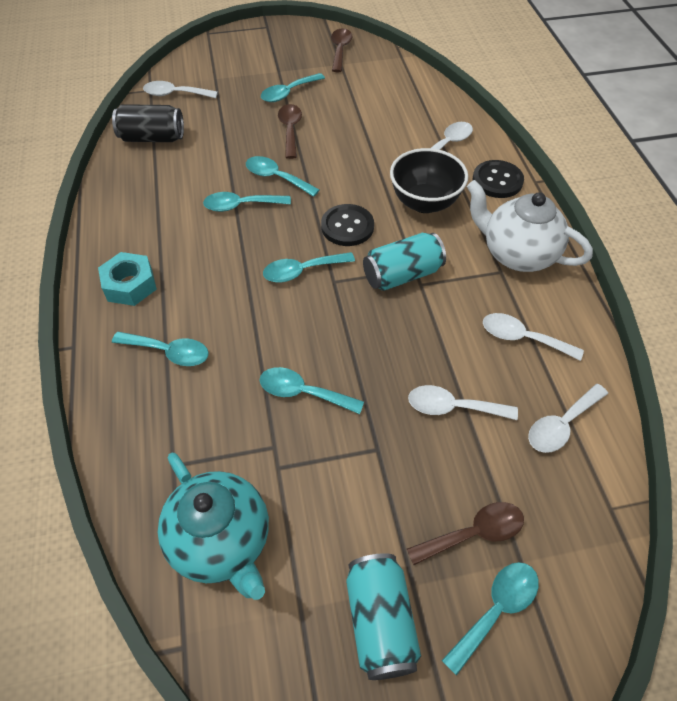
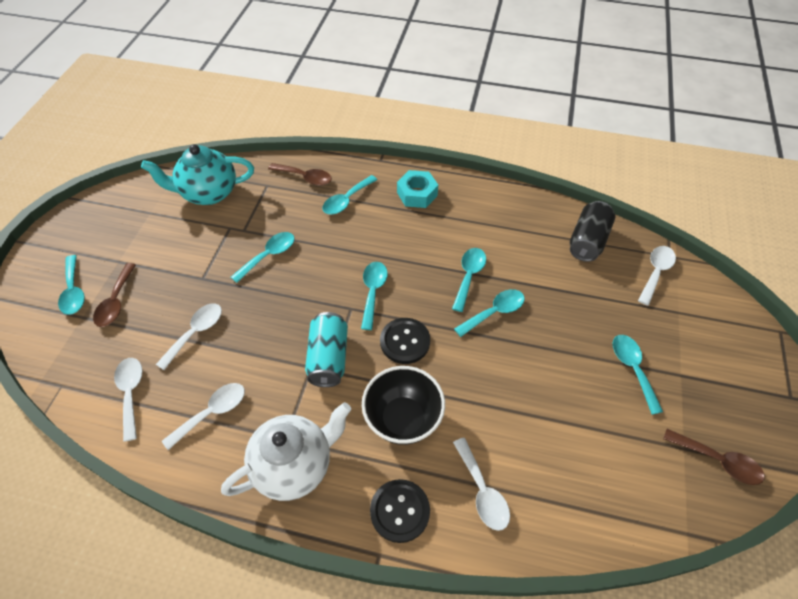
camera: 115 degrees right, 0 degrees up
brown spoon [278,104,302,159] -> brown spoon moved to [268,163,332,186]
turquoise can [346,553,421,680] -> none

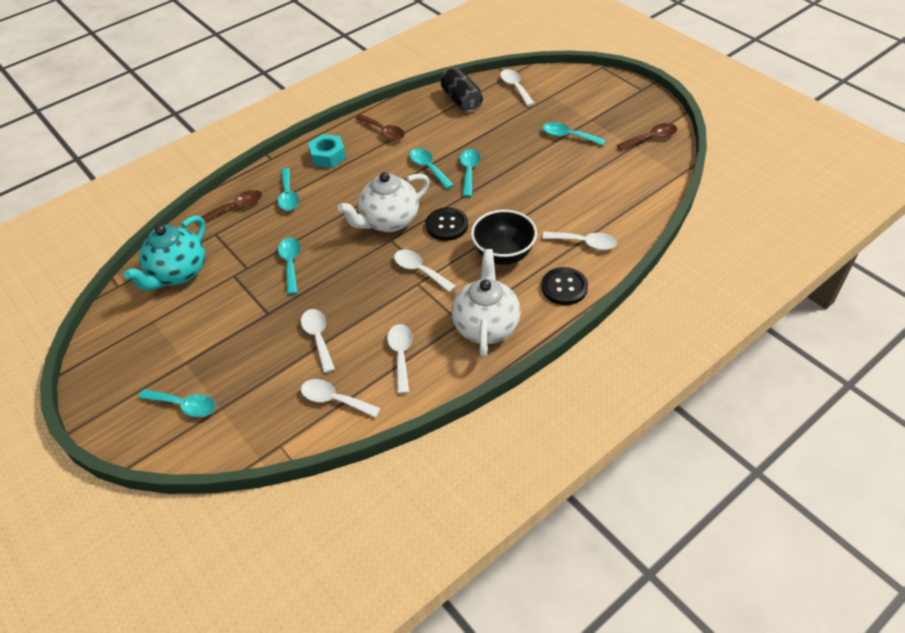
camera: 50 degrees left, 5 degrees down
brown spoon [93,263,136,327] -> brown spoon moved to [355,114,405,141]
turquoise can [305,312,348,387] -> white spoon [394,249,456,292]
turquoise spoon [361,262,388,330] -> white teapot [338,172,430,232]

